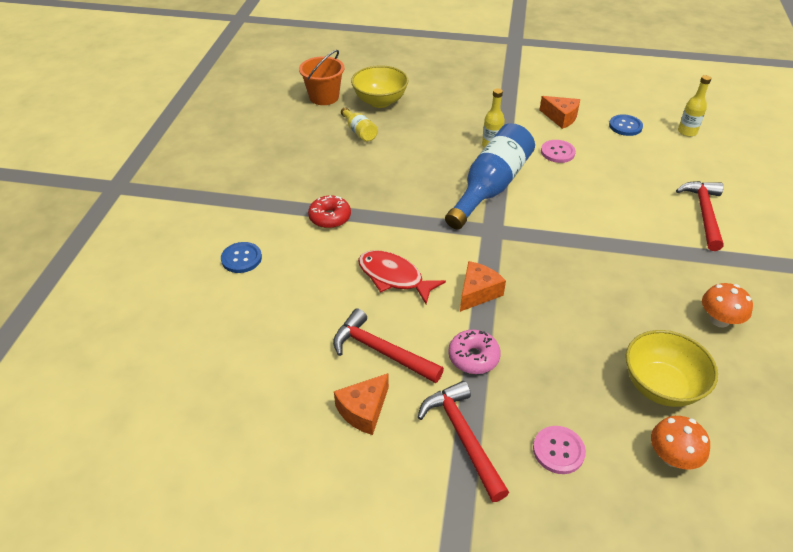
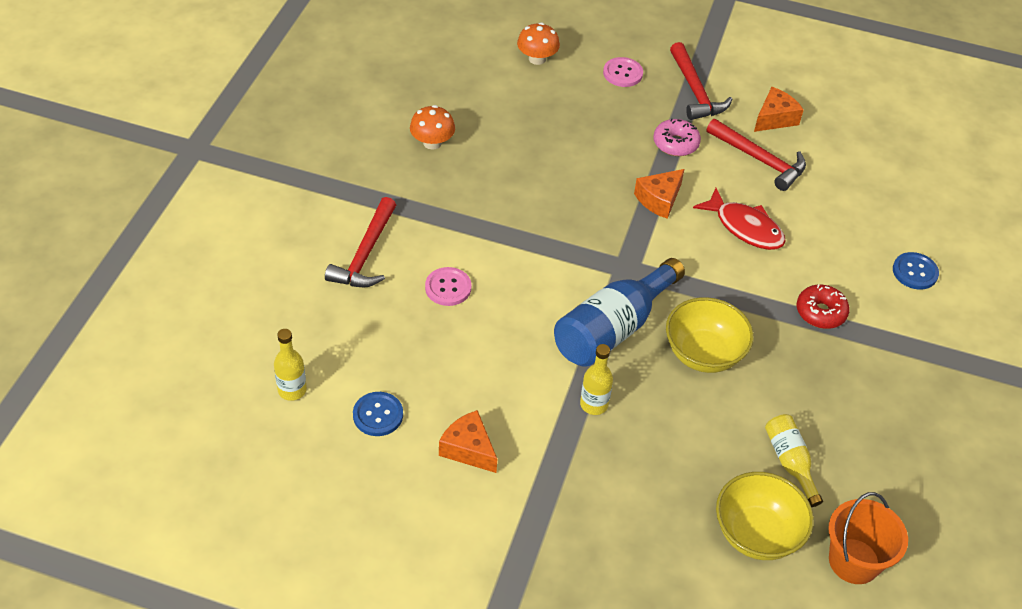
camera: 175 degrees left, 5 degrees up
pink button [541,140,576,163] -> pink button moved to [425,267,472,306]
yellow bowl [626,330,718,407] -> yellow bowl moved to [666,297,754,373]

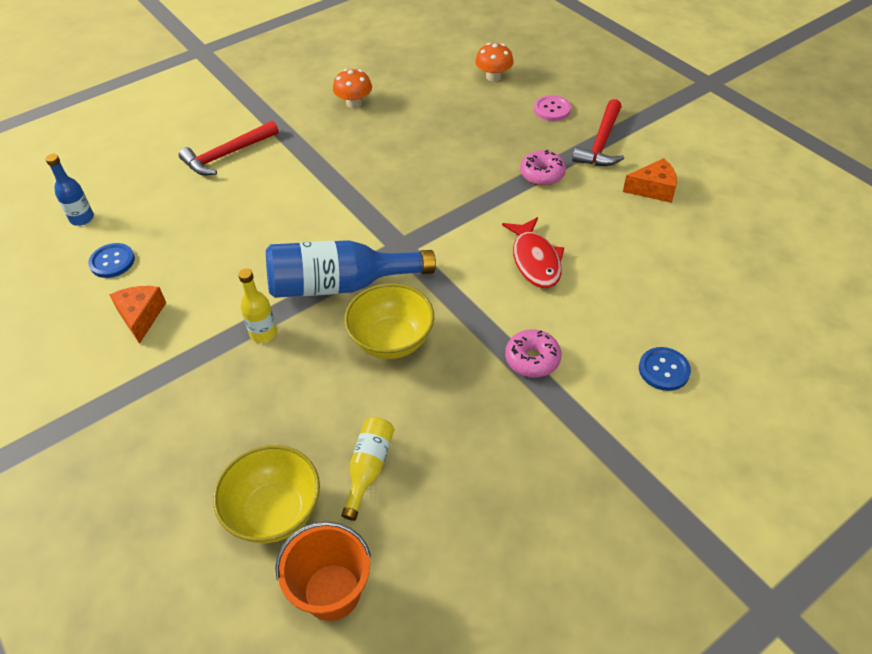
camera: 40 degrees right, 0 degrees up
yellow bottle [274,329,307,401] -> blue bottle [46,154,94,226]
pink button [425,267,472,306] -> none
orange cheese [634,169,685,219] -> none
red hammer [707,119,806,191] -> none
red donut [797,284,850,329] -> pink donut [505,329,561,378]

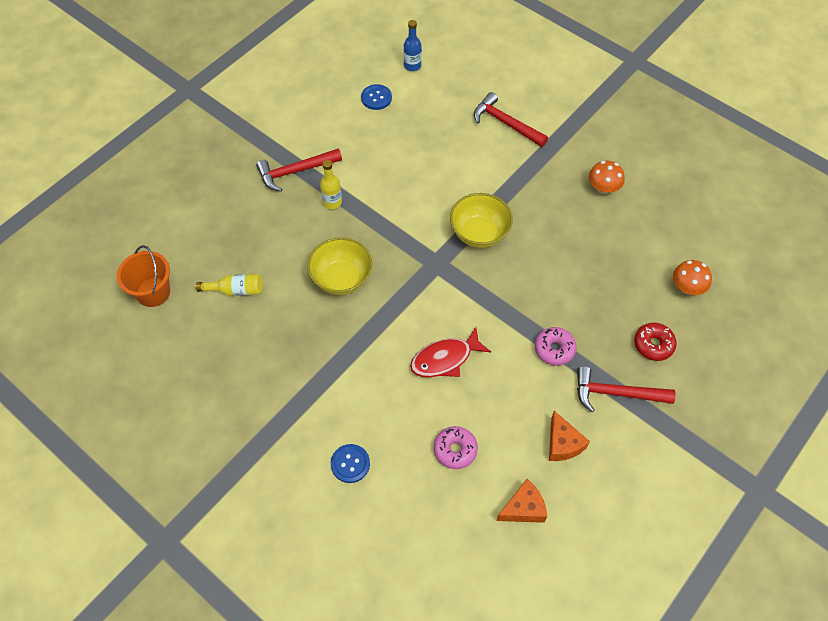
camera: 75 degrees right, 10 degrees up
orange cheese [109,286,166,344] -> orange cheese moved to [497,479,547,523]
yellow bowl [213,445,320,543] -> yellow bowl moved to [450,193,513,248]
blue bottle [266,240,436,298] -> none
pink donut [505,329,561,378] -> pink donut moved to [434,426,478,469]
pink button [534,95,571,121] -> red donut [634,323,677,361]
none -> red hammer [256,149,342,192]

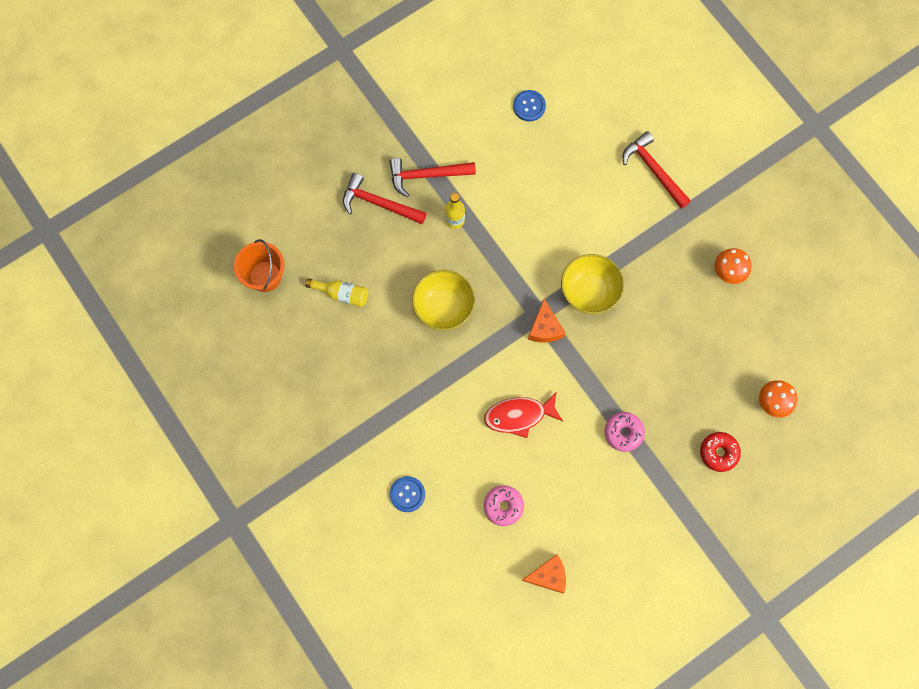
camera: 15 degrees right, 15 degrees up
blue bottle [404,20,422,71] -> none
orange cheese [549,411,590,461] -> orange cheese moved to [528,299,565,343]
red hammer [577,366,676,412] -> red hammer moved to [343,173,427,224]

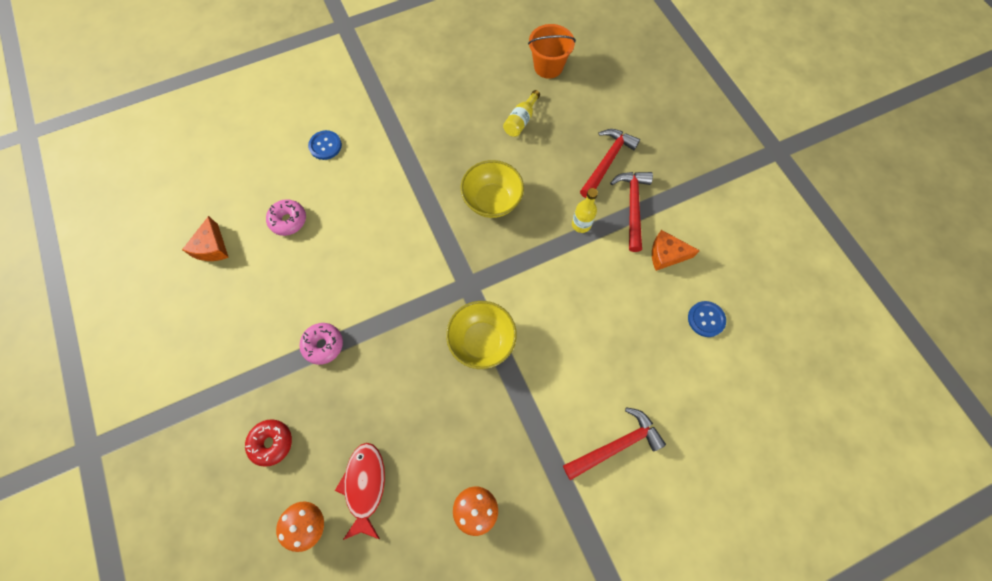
camera: 100 degrees right, 5 degrees down
red fish [484,393,563,438] -> red fish moved to [335,443,385,540]
orange cheese [528,299,565,343] -> orange cheese moved to [652,230,700,271]

